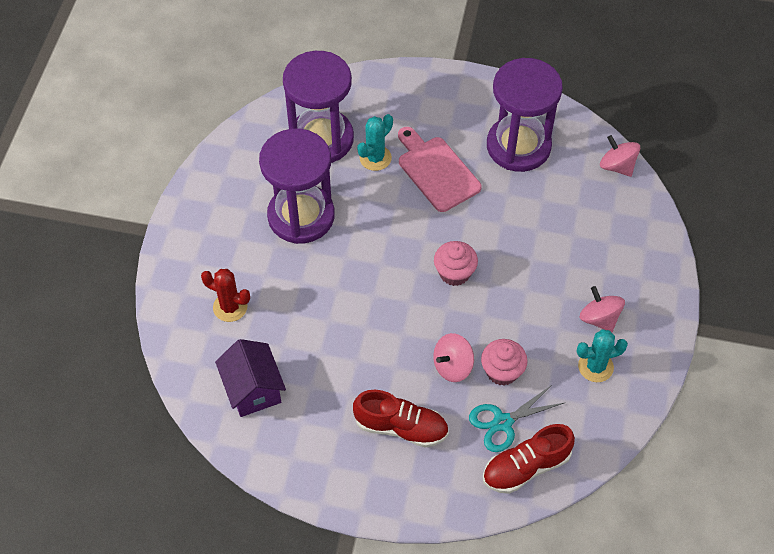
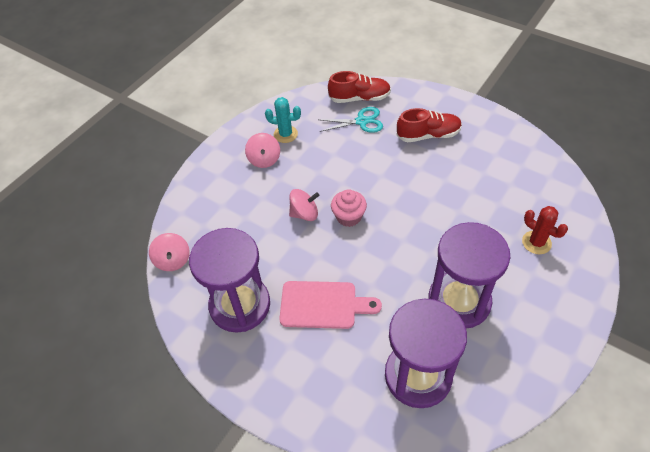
camera: 155 degrees left, 5 degrees down
purple house [215,339,286,417] -> none
red shoe [353,390,449,448] -> red shoe turned 135 degrees clockwise [396,108,462,142]
turquoise cactus [357,114,393,171] -> none
pink cutting board [398,127,482,212] -> pink cutting board turned 75 degrees counterclockwise [279,281,382,329]
pink spinning top [433,333,474,382] -> pink spinning top moved to [289,189,319,221]
pink cupcake [481,339,528,386] -> none

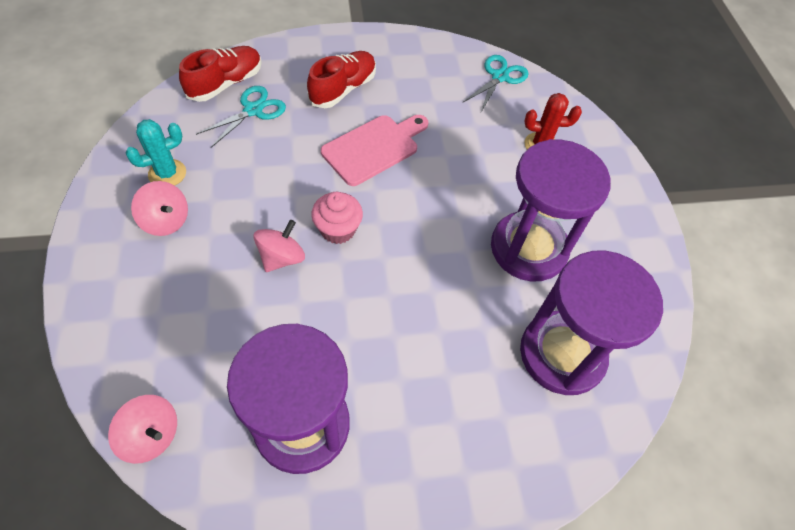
camera: 50 degrees left, 5 degrees up
pink cutting board [279,281,382,329] -> pink cutting board moved to [321,115,428,186]
none -> turquoise scissors [463,55,528,112]

